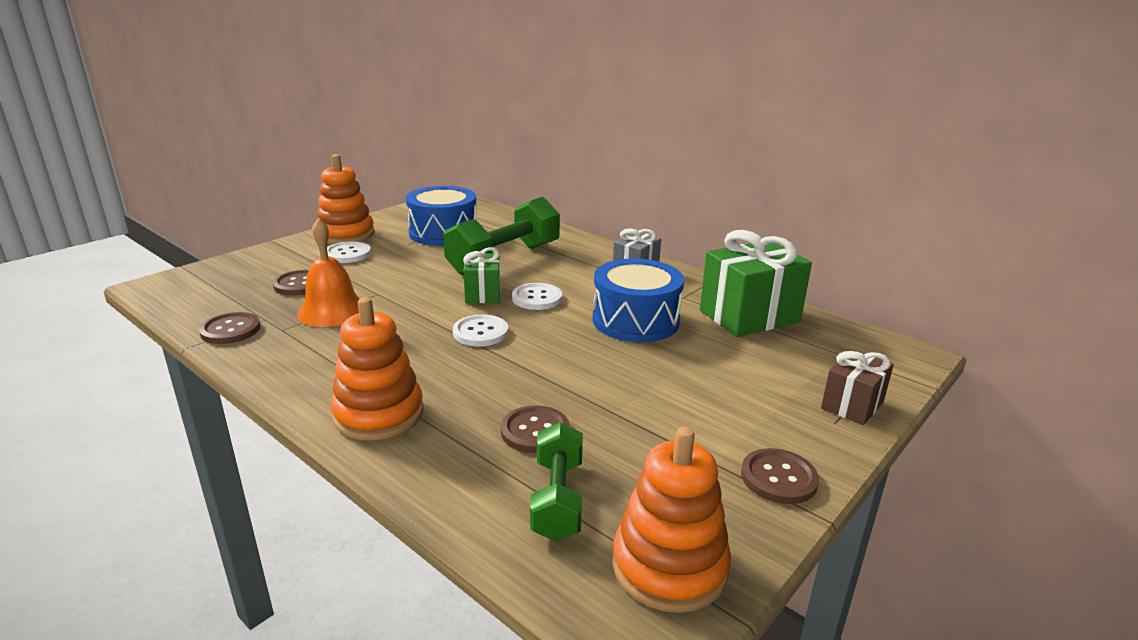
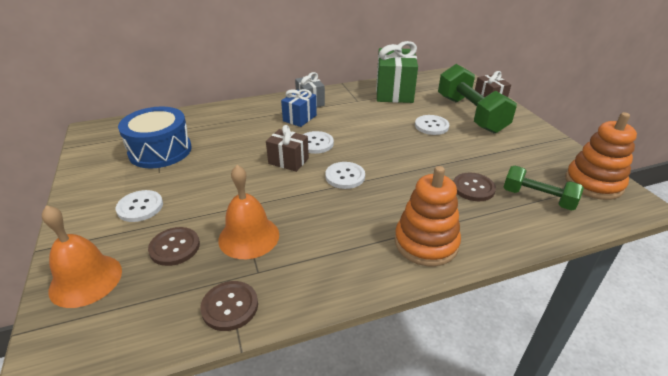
camera: 60 degrees left, 10 degrees up
orange stacking toy [317,154,375,244] -> none
green dumbbell [443,197,560,275] -> green dumbbell moved to [438,64,517,133]
green gift [463,247,501,303] -> brown gift [266,125,309,172]
blue drum [592,259,684,342] -> none
brown button [741,448,819,504] -> none
none -> orange bell [42,205,122,308]
none -> blue gift [281,89,317,127]
none -> white button [415,115,449,135]

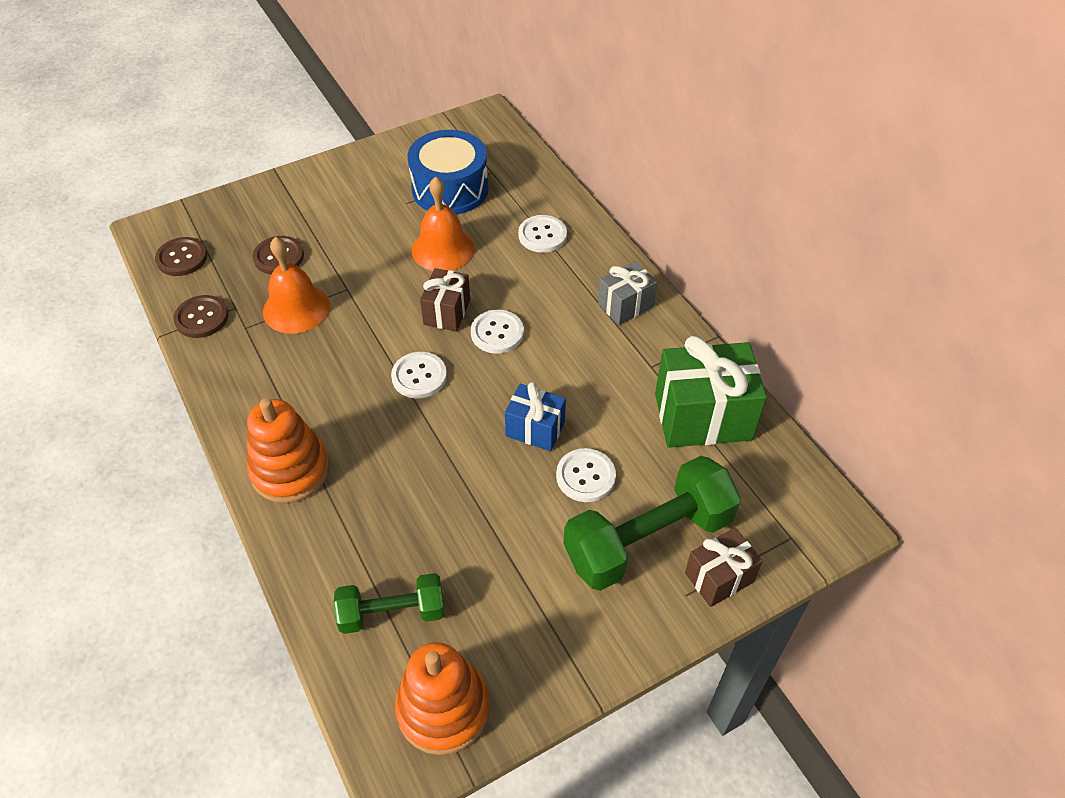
camera: 80 degrees right, 15 degrees up
orange bell [42,205,122,308] -> orange bell moved to [412,177,475,271]
white button [116,190,163,222] -> white button moved to [518,215,567,253]
blue gift [281,89,317,127] -> blue gift moved to [505,382,566,451]
brown button [453,173,496,201] -> brown button moved to [155,237,207,276]
green dumbbell [504,166,584,211] -> green dumbbell turned 60 degrees clockwise [334,573,444,634]

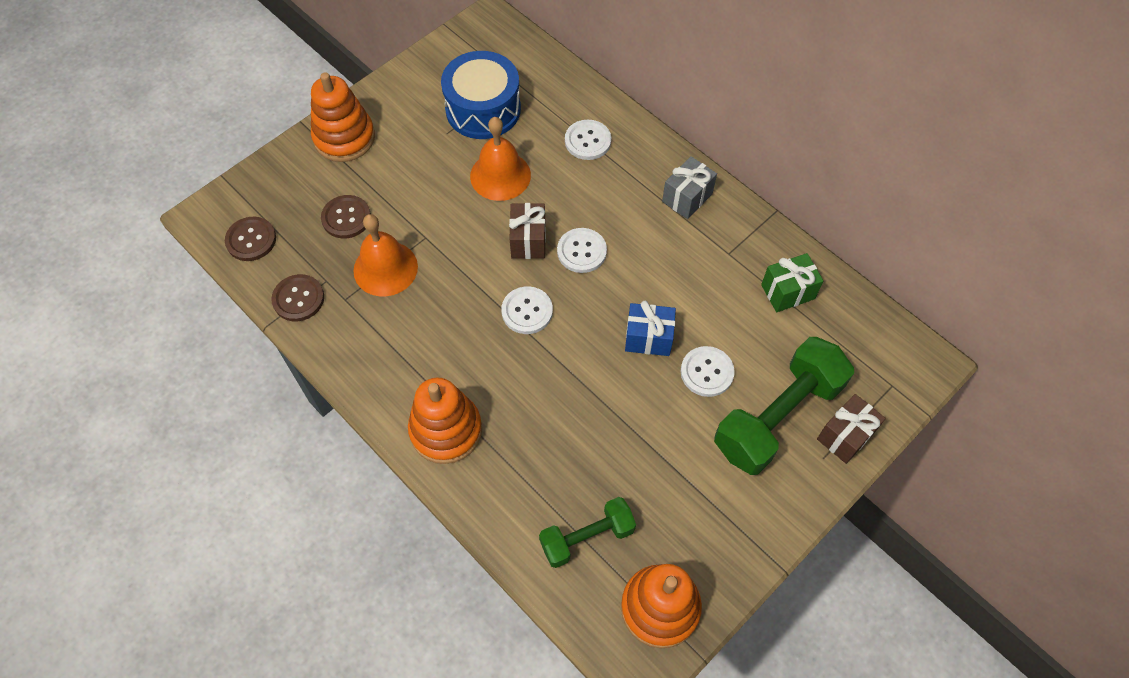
camera: 15 degrees left, 10 degrees up
green gift [655,336,767,448] -> green gift [761,253,823,312], size x0.57
none -> orange stacking toy [311,72,375,162]

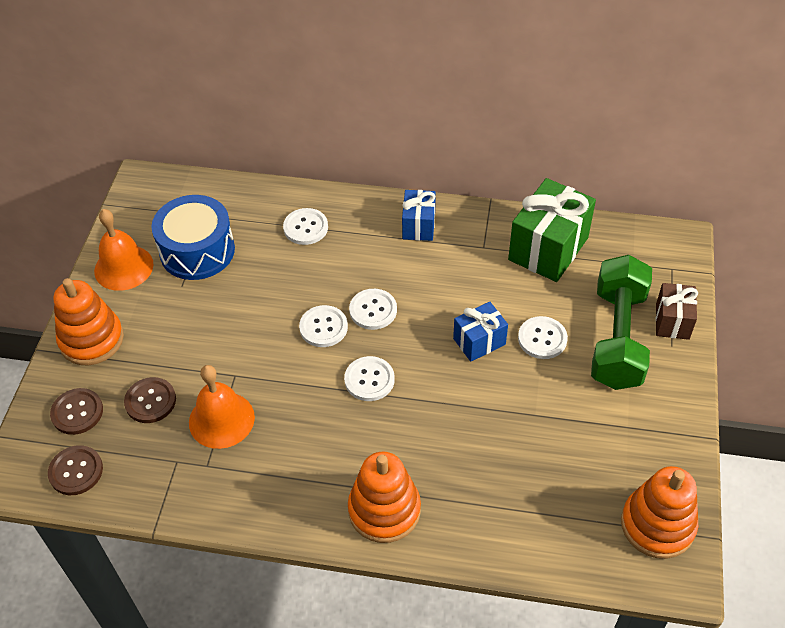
camera: 35 degrees left, 10 degrees down
brown button [271,274,324,321] -> brown button moved to [50,388,103,435]
orange bell [470,117,531,201] -> orange bell moved to [94,209,153,291]
brown gift [509,203,546,259] -> white button [299,305,348,347]
green dumbbell [539,497,636,568] -> none
grey gift [662,156,717,219] -> blue gift [402,190,436,241]
green gift [761,253,823,312] -> green gift [508,178,596,282], size x1.77

